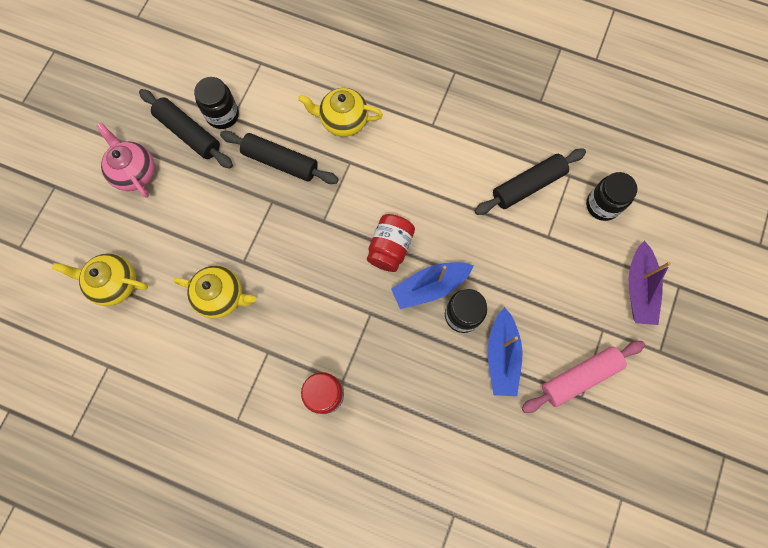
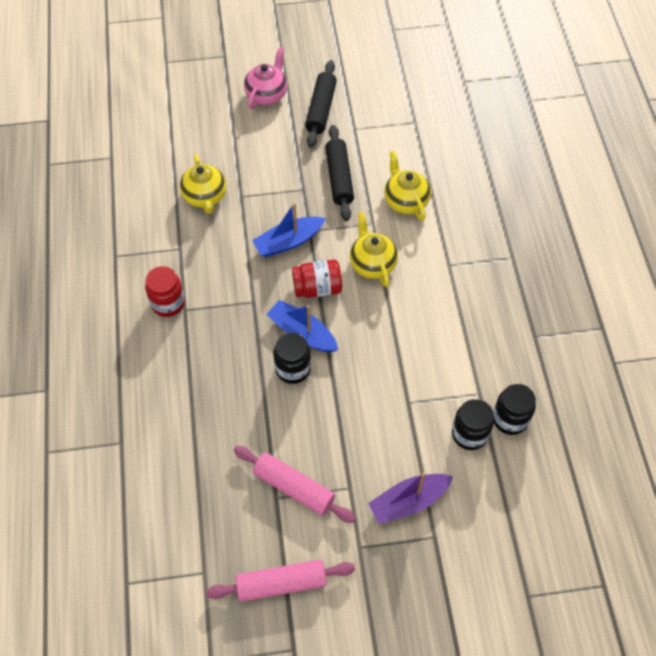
camera: 60 degrees right, 15 degrees down
yellow teapot [52,253,148,306] -> yellow teapot moved to [350,212,398,287]
black jar [194,77,239,129] -> black jar moved to [493,384,536,435]
black rolling pin [475,149,586,215] -> none
blue boat [487,307,522,396] -> blue boat moved to [252,203,326,257]
none -> pink rolling pin [206,560,355,602]

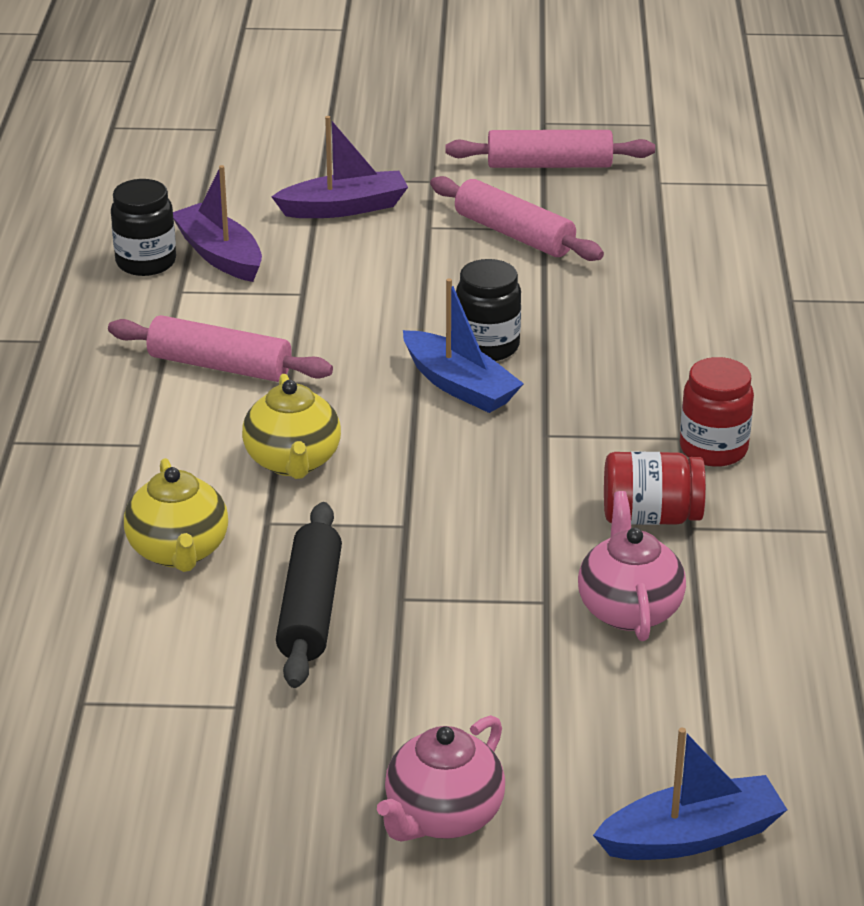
camera: 170 degrees left, 25 degrees down
yellow teapot [180,154,226,214] -> pink teapot [578,491,686,641]
blue boat [252,203,326,257] -> blue boat moved to [593,728,787,860]
red jar [292,260,342,298] -> red jar moved to [604,451,706,525]
black rolling pin [305,60,337,148] -> none
black jar [452,399,494,450] -> purple boat [173,165,262,282]
none -> pink rolling pin [108,315,333,382]

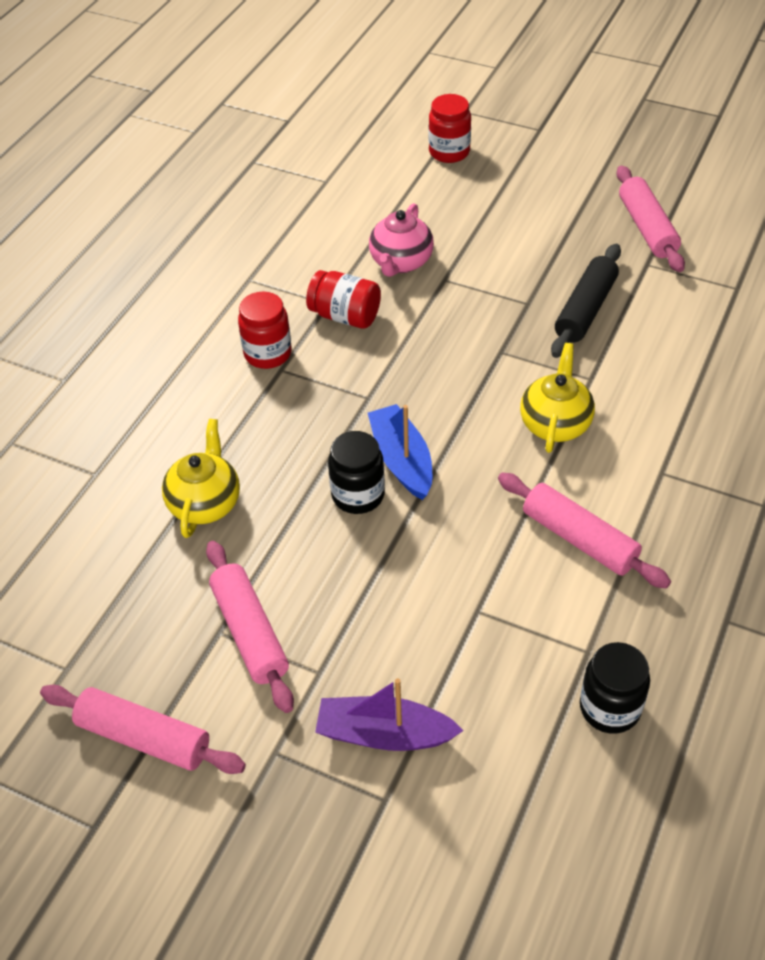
camera: 155 degrees left, 15 degrees up
yellow teapot [124,458,228,572] -> yellow teapot moved to [162,419,240,538]
purple boat [173,165,262,282] -> none
pink teapot [377,715,505,842] -> none
blue boat [593,728,787,860] -> red jar [429,94,471,163]
none -> pink rolling pin [616,166,685,272]

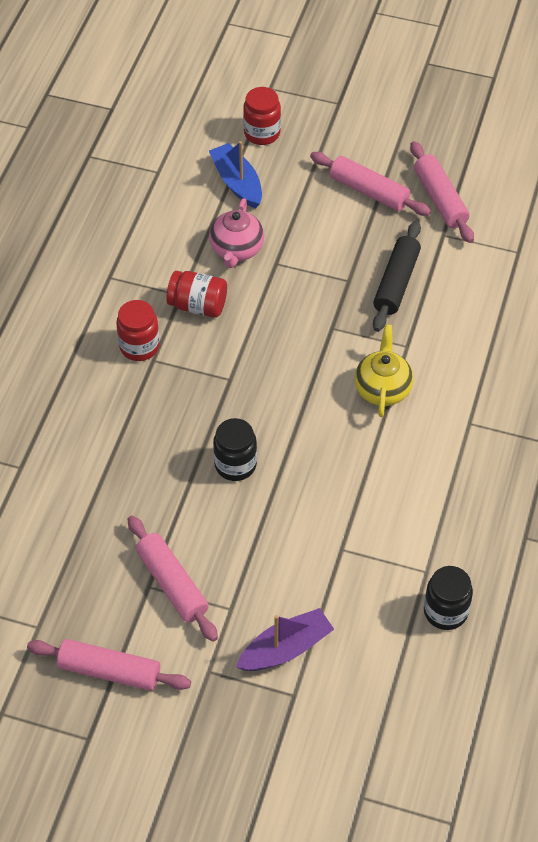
camera: 10 degrees left, 5 degrees up
yellow teapot [162,419,240,538] -> none
purple boat [315,678,464,751] -> purple boat turned 150 degrees clockwise [236,608,334,671]
blue boat [368,404,432,500] -> blue boat moved to [209,141,262,209]
pink rolling pin [498,473,671,589] -> pink rolling pin moved to [310,152,431,216]

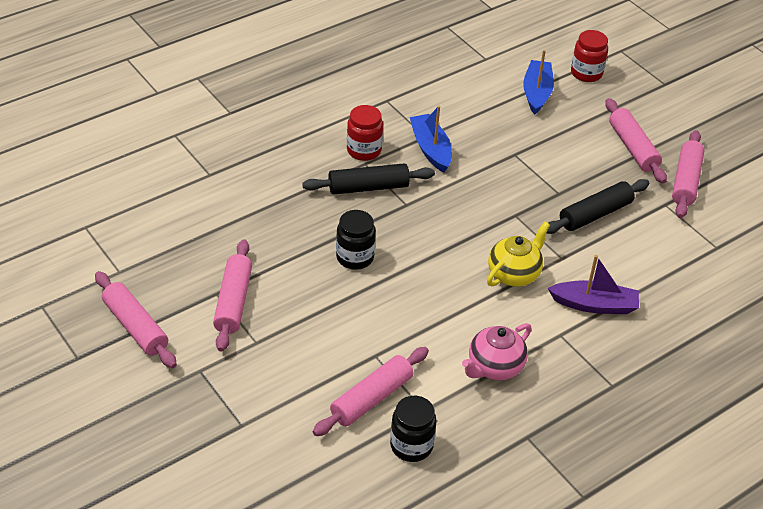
camera: 35 degrees right, 10 degrees down
red jar [166,271,227,318] -> blue boat [410,106,452,173]
pink teapot [209,198,264,268] -> pink teapot moved to [462,323,532,380]
purple boat [236,608,334,671] -> purple boat moved to [548,255,639,314]
none -> black rolling pin [302,163,435,195]
none -> pink rolling pin [313,347,429,436]

